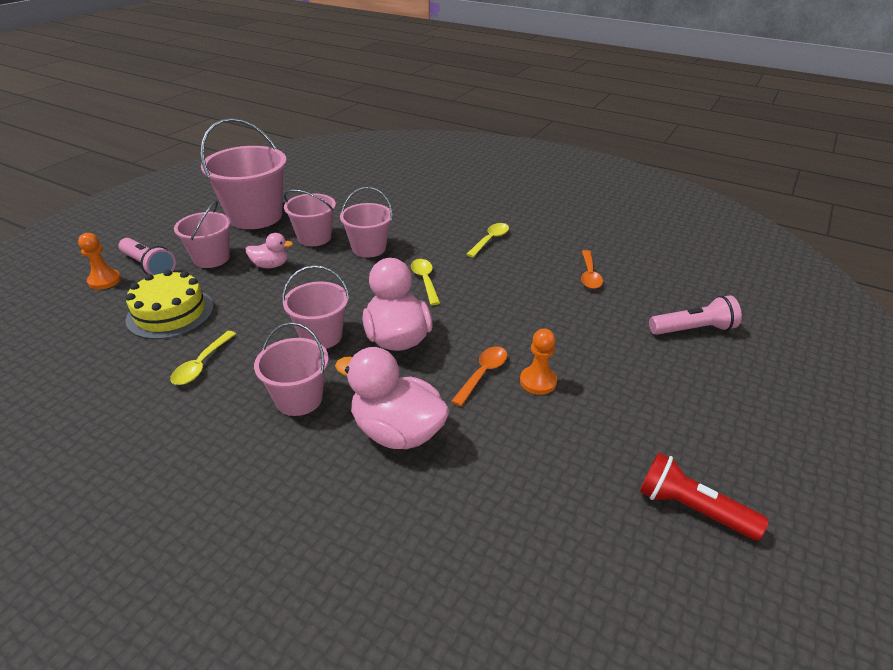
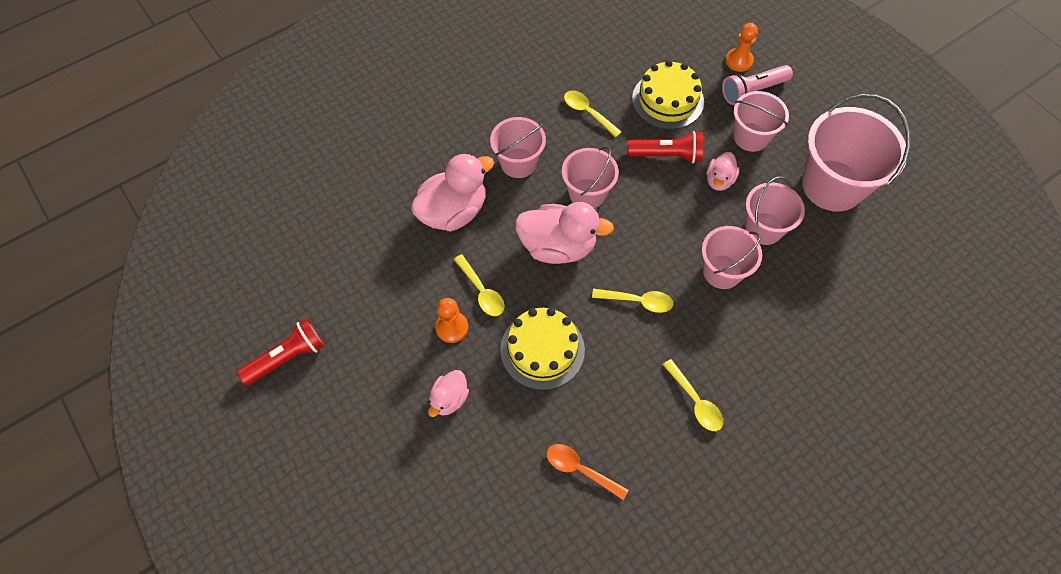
camera: 115 degrees right, 25 degrees up
orange spoon [451,346,508,407] -> yellow spoon [454,254,504,316]
pink flashlight [649,295,742,335] -> none
none -> pink duck [428,370,469,417]
none -> yellow cake [500,308,585,390]
none -> red flashlight [627,131,703,164]

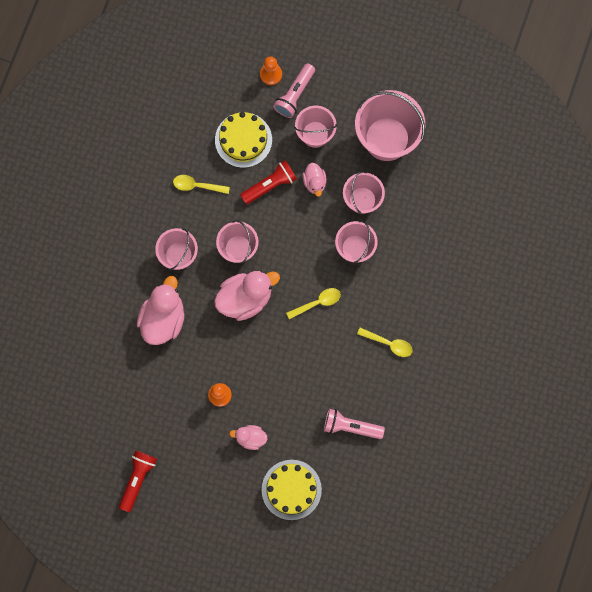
camera: 35 degrees left, 15 degrees up
pink duck [428,370,469,417] -> pink duck turned 105 degrees clockwise [229,425,268,450]
yellow spoon [454,254,504,316] -> none
yellow cake [500,308,585,390] -> yellow cake moved to [262,460,322,520]
orange spoon [546,444,629,500] -> pink flashlight [324,409,385,439]

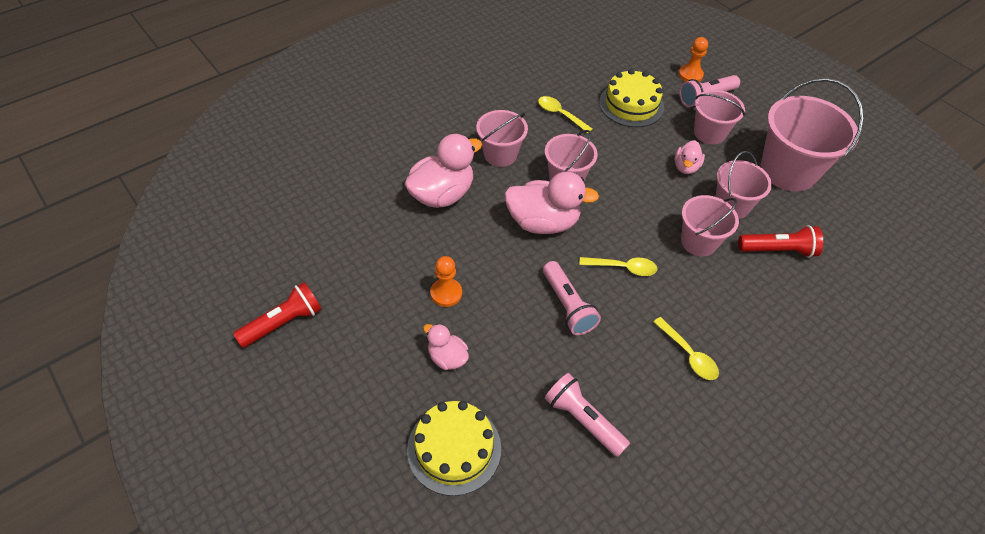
camera: 30 degrees right, 25 degrees down
red flashlight [240,160,297,204] -> red flashlight moved to [738,225,823,258]
none -> pink flashlight [543,261,601,335]

